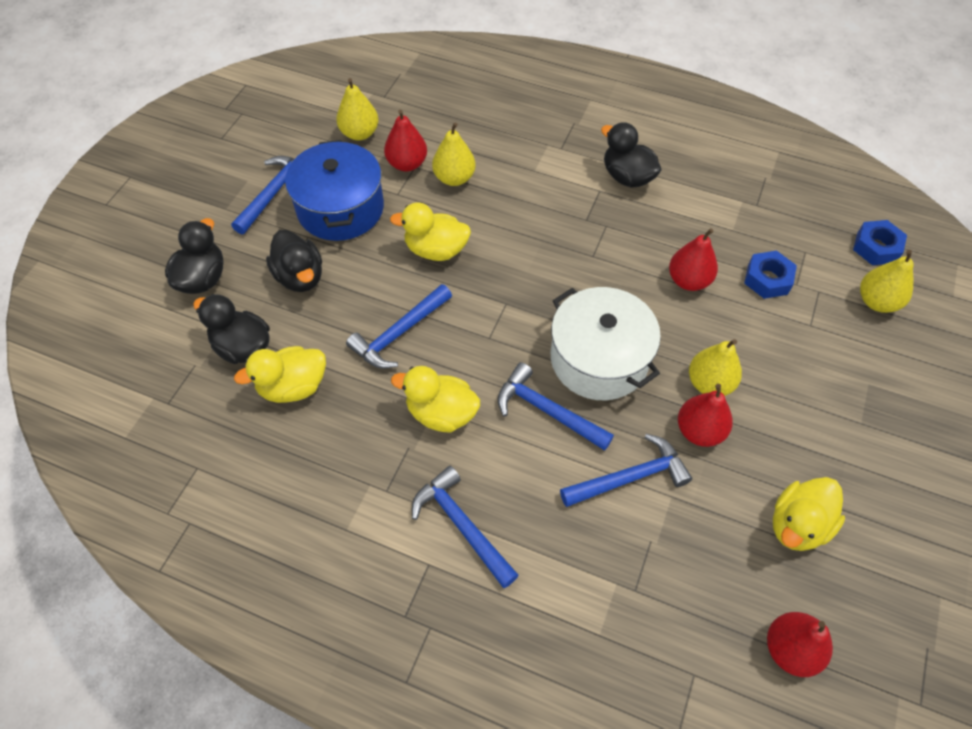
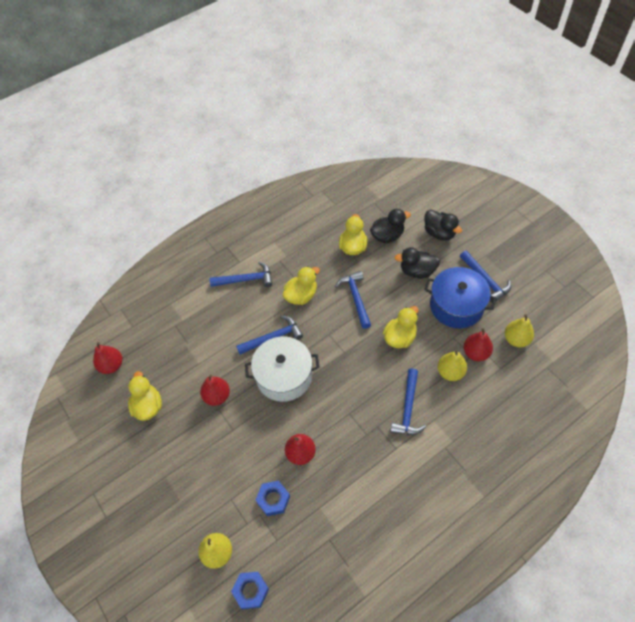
camera: 125 degrees right, 0 degrees up
blue hammer [560,434,692,507] -> blue hammer moved to [390,369,426,435]
black duck [601,122,662,187] -> none
yellow pear [689,339,742,396] -> none

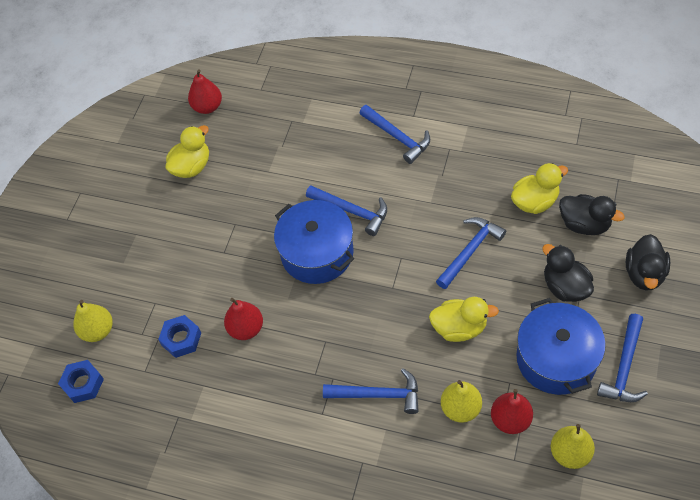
camera: 55 degrees right, 0 degrees up
red pear [200,375,230,406] -> none
white pot [245,336,320,402] -> blue pot [274,200,354,284]
yellow duck [283,266,320,305] -> none
blue hammer [390,369,426,435] -> blue hammer turned 150 degrees counterclockwise [323,368,418,414]

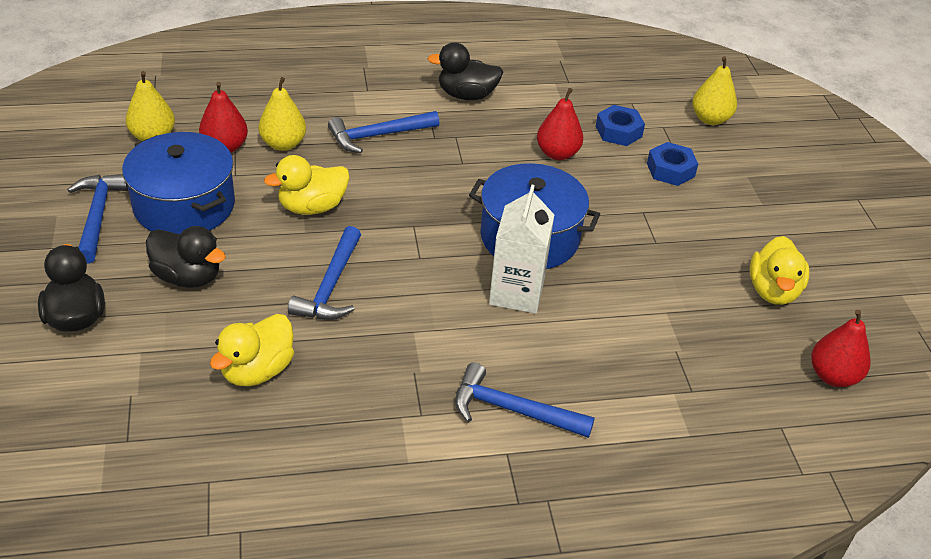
camera: 145 degrees right, 15 degrees down
blue nut [58,360,104,403] -> blue nut moved to [647,142,698,186]
blue hammer [306,185,387,236] -> white carton [489,184,555,314]
black duck [559,194,625,235] -> black duck moved to [427,42,503,100]

